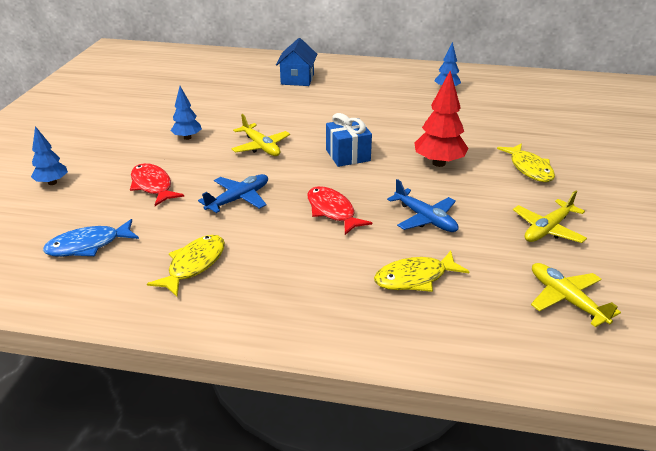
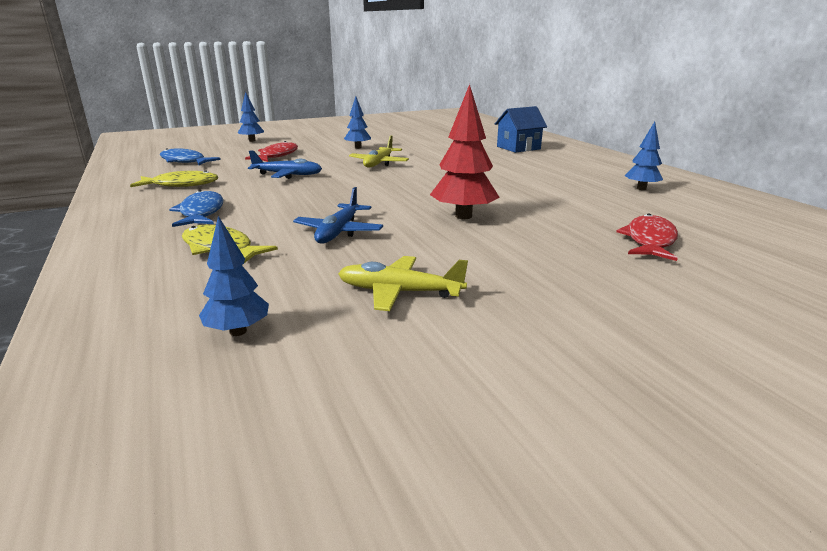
camera: 55 degrees right, 10 degrees down
red fish [307,186,372,235] -> red fish moved to [616,213,678,261]
blue gift [326,113,372,167] -> none
yellow fish [497,143,555,182] -> none
yellow plane [531,263,621,327] -> blue tree [199,216,269,336]
none -> blue fish [169,190,223,227]

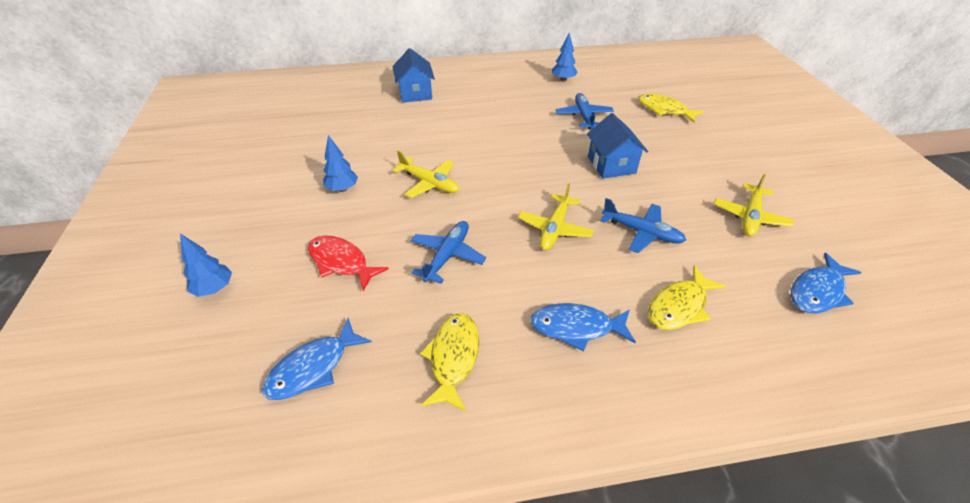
camera: 75 degrees left, 20 degrees up
blue tree [199,216,269,336] -> blue fish [791,253,862,313]
red tree [430,84,500,219] -> blue house [587,113,648,179]
red fish [616,213,678,261] -> yellow fish [638,94,704,123]
none -> yellow plane [518,183,594,250]
none -> blue plane [556,93,614,129]

